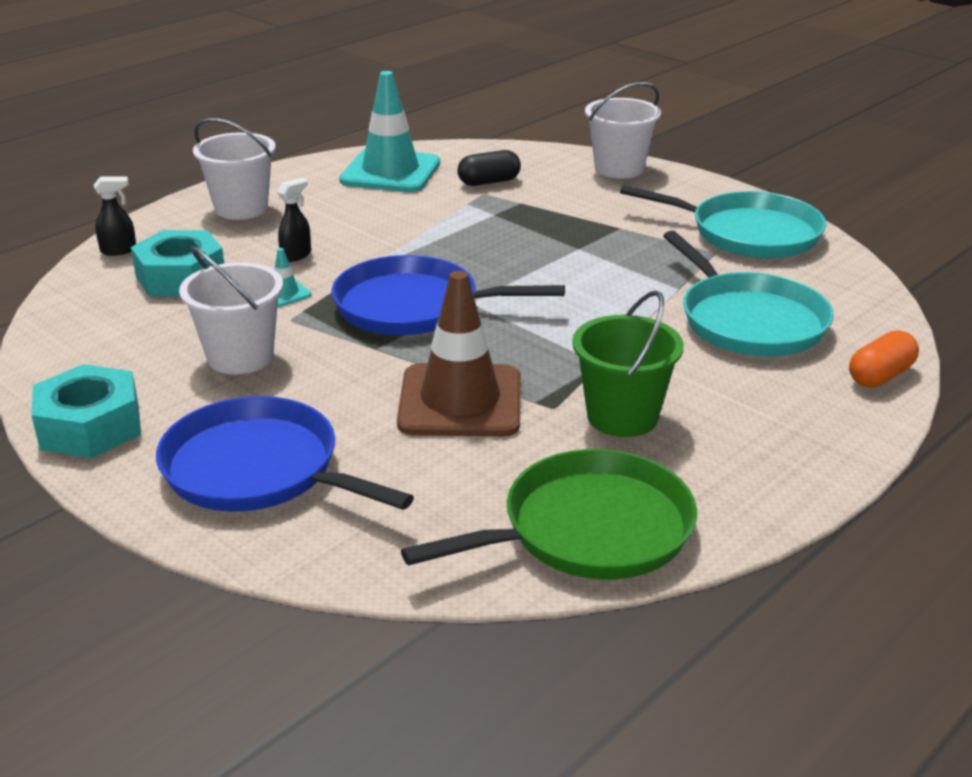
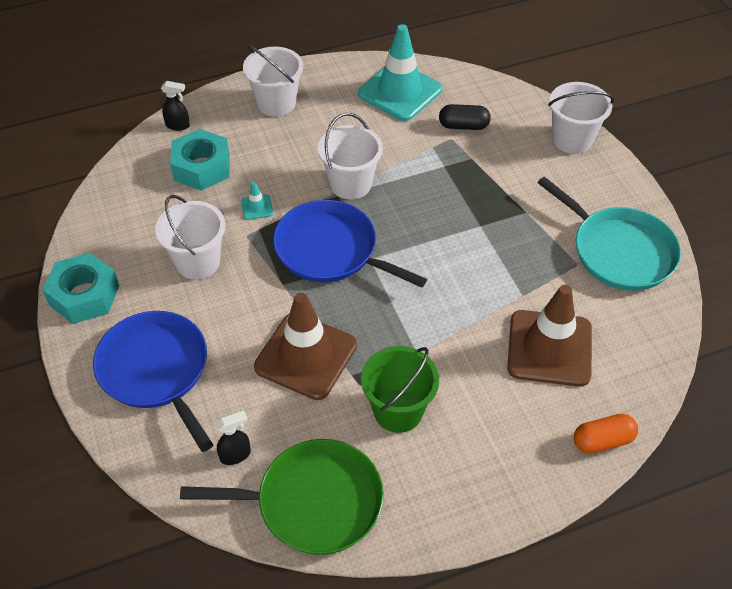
camera: 25 degrees right, 20 degrees up
black spray bottle [277,178,311,262] -> black spray bottle moved to [216,411,251,465]
turquoise pan [663,231,834,356] -> brown traffic cone [507,285,592,387]
none -> white bucket [318,113,383,200]

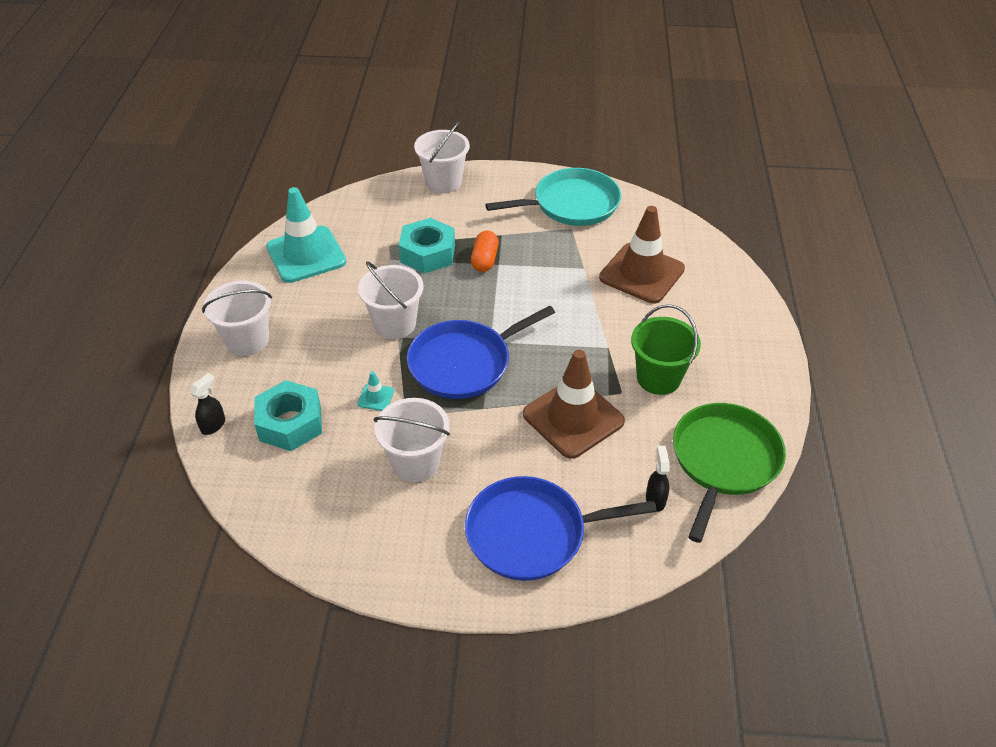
camera: 65 degrees left, 5 degrees down
turquoise nut [43,253,119,324] -> turquoise nut moved to [399,218,455,274]
black capsule [439,104,491,130] -> none
orange capsule [574,414,638,454] -> orange capsule moved to [471,231,499,272]

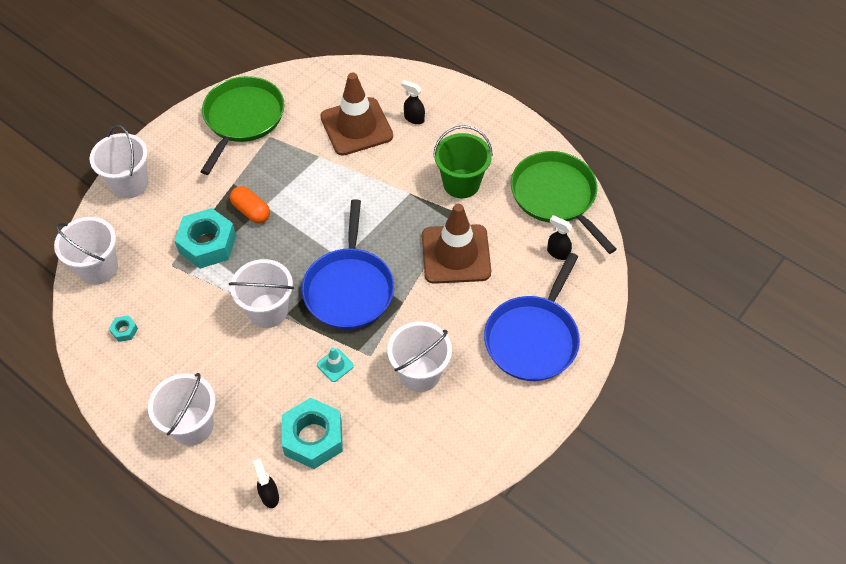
camera: 55 degrees left, 10 degrees up
turquoise traffic cone [266,187,346,283] -> turquoise nut [109,315,138,342]
turquoise pan [485,168,621,226] -> green pan [200,76,285,175]
none -> white bucket [54,217,118,285]
none -> black spray bottle [401,80,425,124]

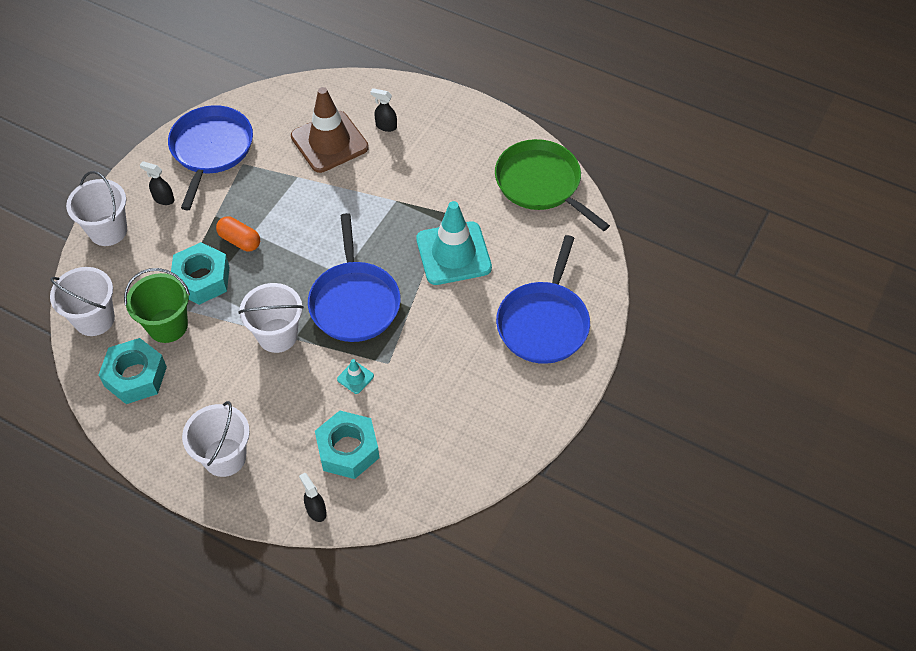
camera: 10 degrees left, 0 degrees up
turquoise nut [109,315,138,342] -> turquoise nut [99,338,167,404], size x2.35
green pan [200,76,285,175] -> blue pan [168,105,253,210]
white bucket [387,321,452,392] -> none
brown traffic cone [422,204,491,284] -> turquoise traffic cone [416,201,492,285]
green bucket [433,125,493,198] -> green bucket moved to [124,268,190,343]
black spray bottle [547,215,572,260] -> black spray bottle moved to [140,161,175,205]

